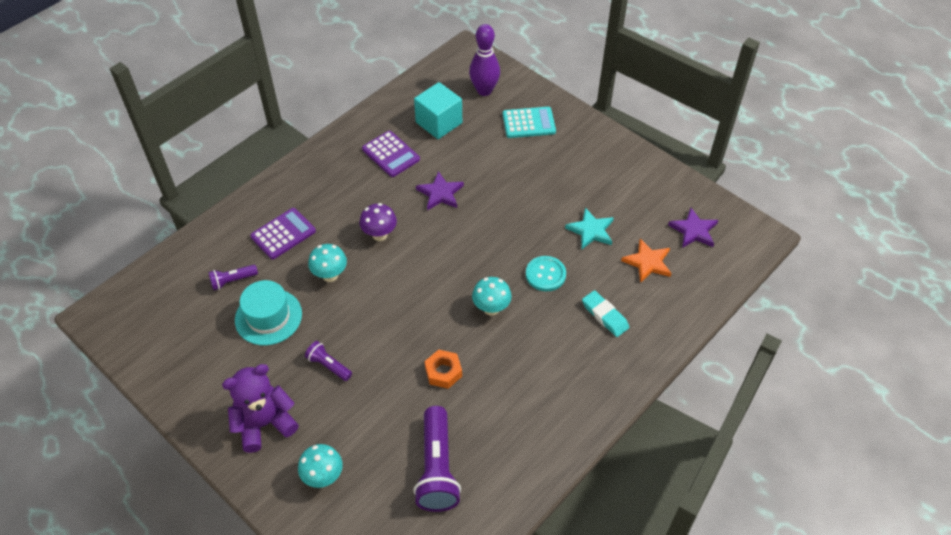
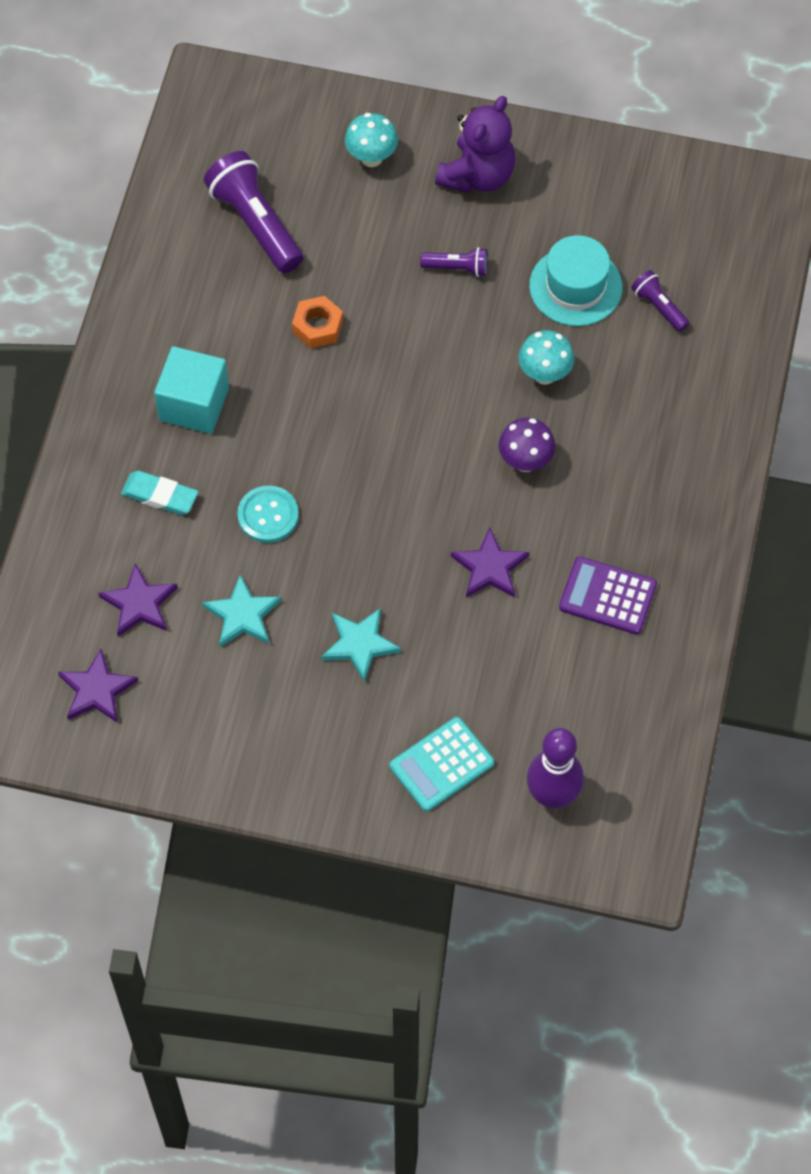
camera: 150 degrees right, 10 degrees up
purple flashlight [208,265,258,290] -> purple flashlight turned 75 degrees counterclockwise [631,270,689,332]
purple calculator [250,208,316,259] -> none
turquoise cube [414,82,462,139] -> turquoise cube moved to [154,346,229,434]
turquoise mushroom [472,277,512,316] -> none
orange star [621,239,672,283] -> purple star [98,563,178,637]
none -> turquoise star [322,608,401,683]

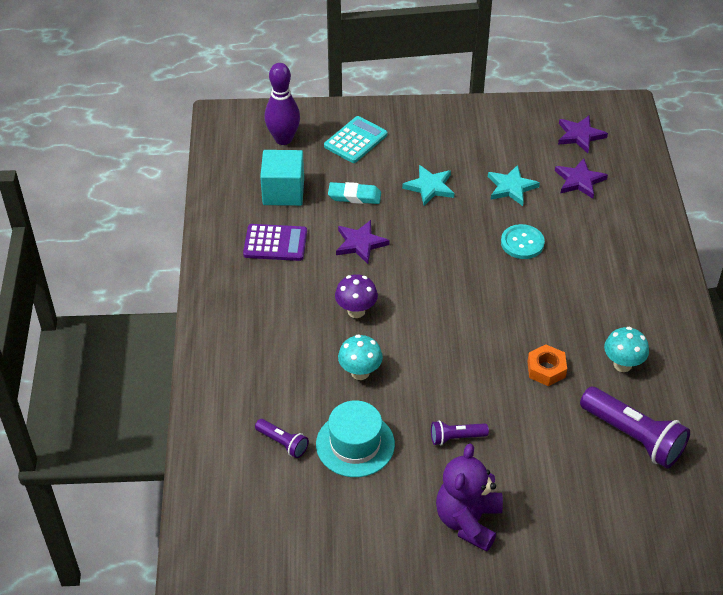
camera: 165 degrees right, 15 degrees down
turquoise eraser [121,471,198,515] -> turquoise eraser moved to [328,182,381,204]
turquoise cube [154,346,229,434] -> turquoise cube moved to [260,150,304,206]
turquoise mushroom [345,113,398,167] -> turquoise mushroom moved to [604,327,649,372]

